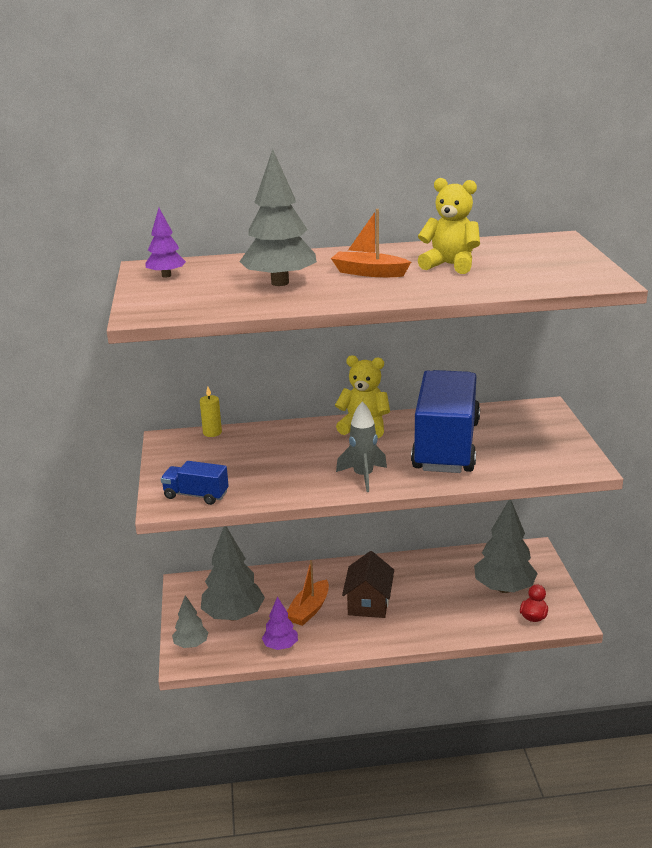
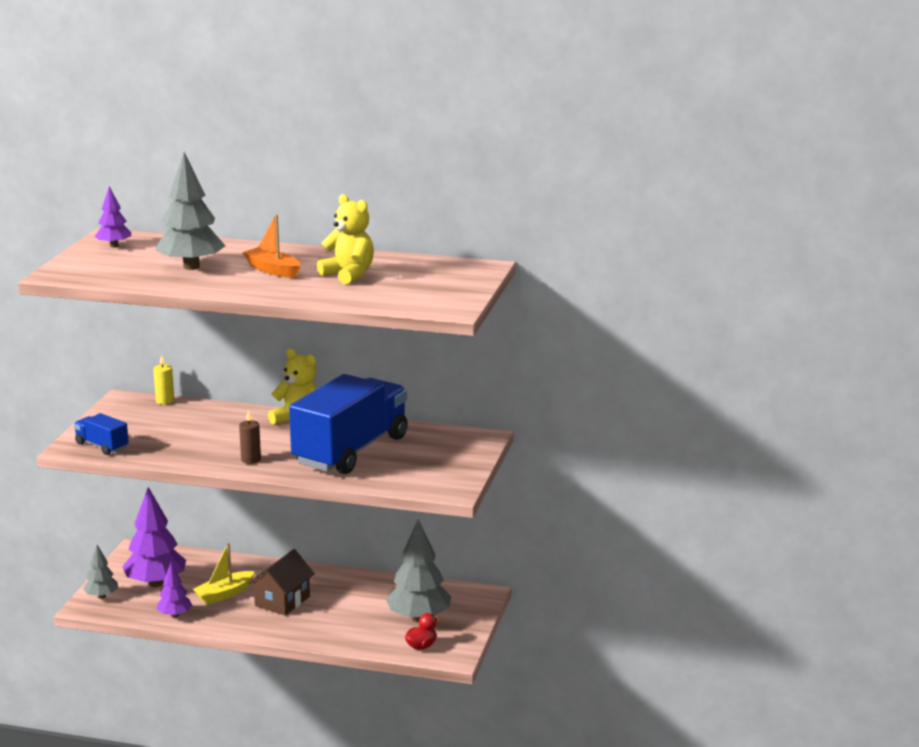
camera: 20 degrees right, 5 degrees down
grey tree [201,526,265,621] -> purple tree [122,487,186,587]
orange boat [287,560,329,626] -> yellow boat [193,543,255,605]
grey rocket [336,401,387,492] -> brown candle [239,410,261,464]

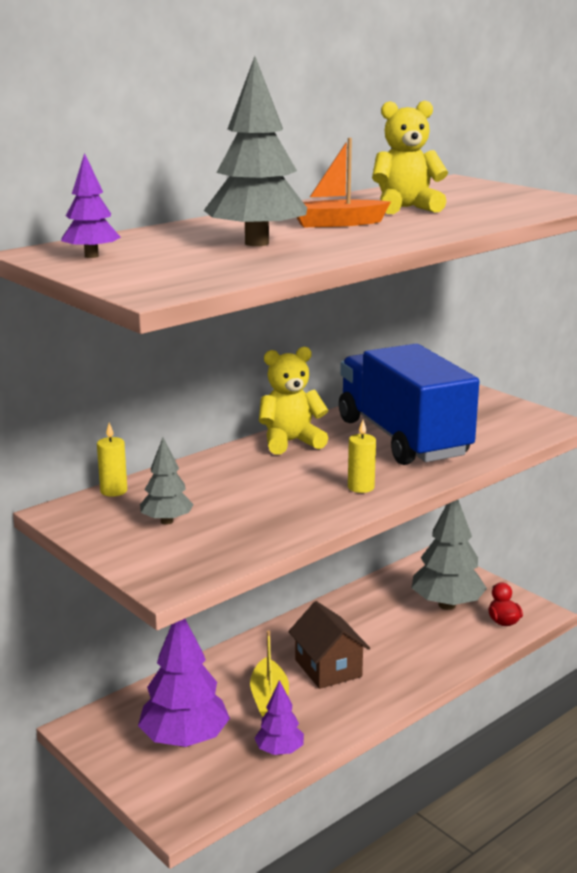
camera: 55 degrees left, 0 degrees up
blue truck [74,413,129,455] -> none
grey tree [83,545,118,599] -> grey tree moved to [140,437,194,525]
brown candle [239,410,261,464] -> yellow candle [348,420,376,493]

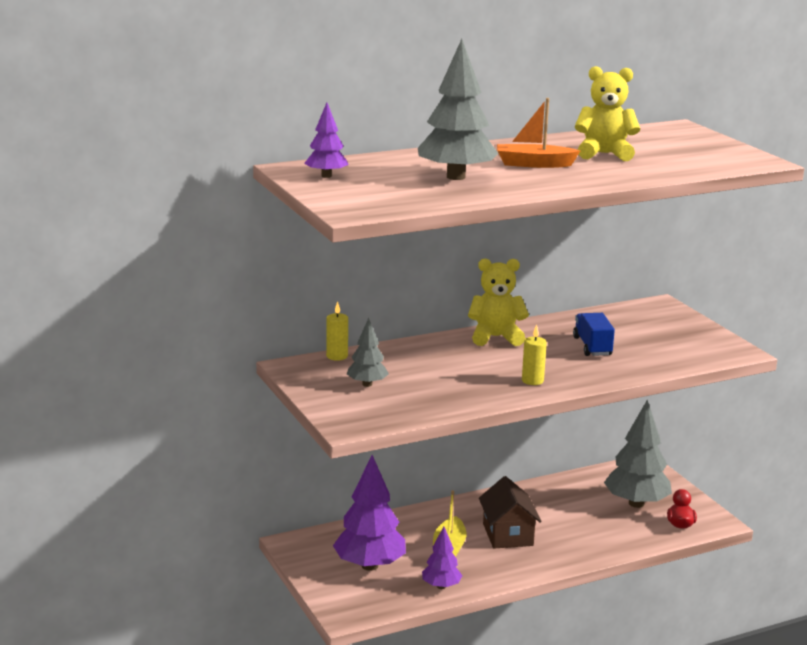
camera: 15 degrees right, 0 degrees up
blue truck [339,344,479,465] -> blue truck [573,313,615,356], size x0.43

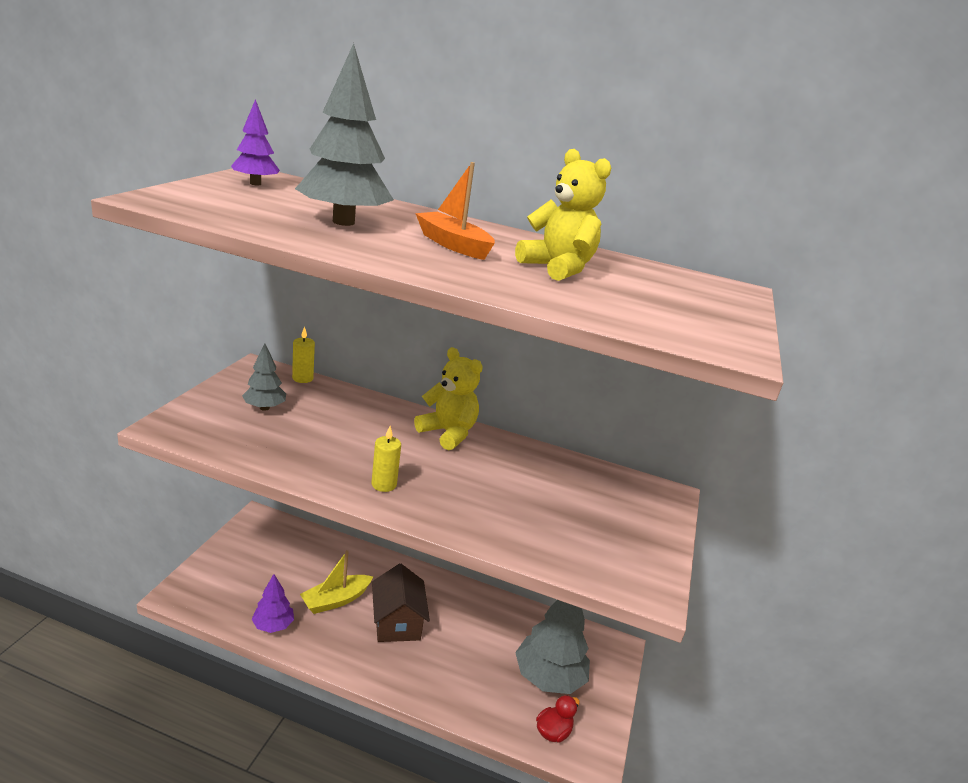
camera: 40 degrees right, 5 degrees up
purple tree [333,455,406,571] -> none
brown house [479,476,541,548] -> brown house turned 45 degrees counterclockwise [372,563,430,642]
blue truck [573,313,615,356] -> none

